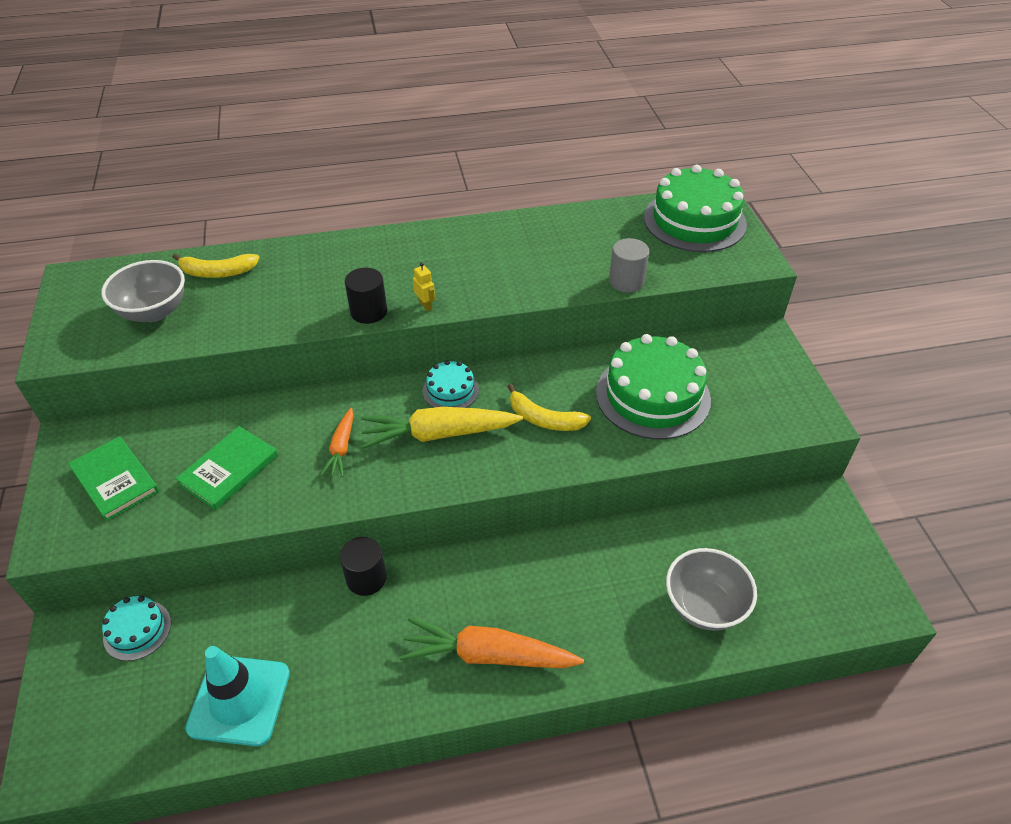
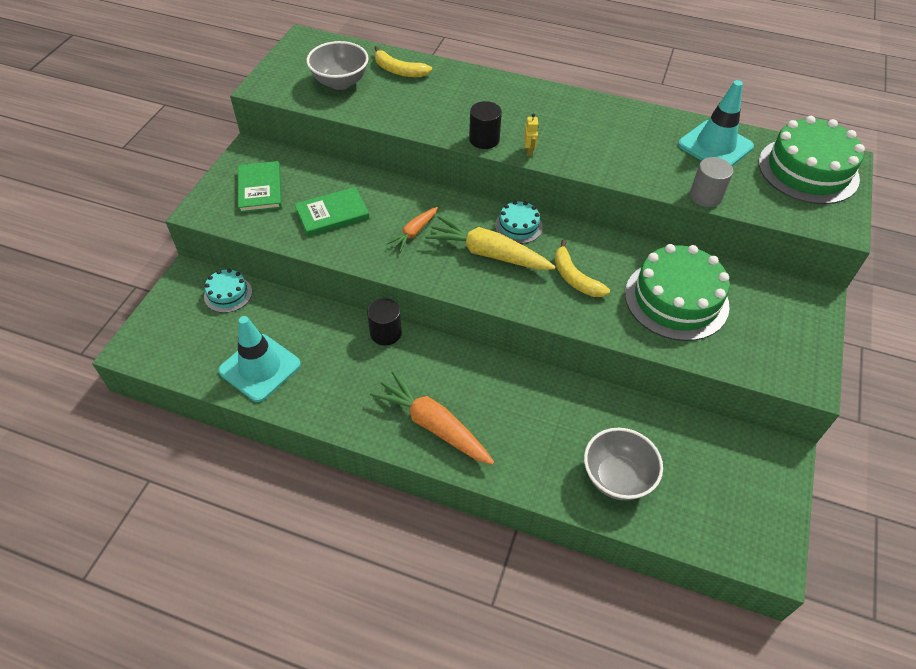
camera: 30 degrees right, 5 degrees up
none -> turquoise traffic cone [678,80,754,166]

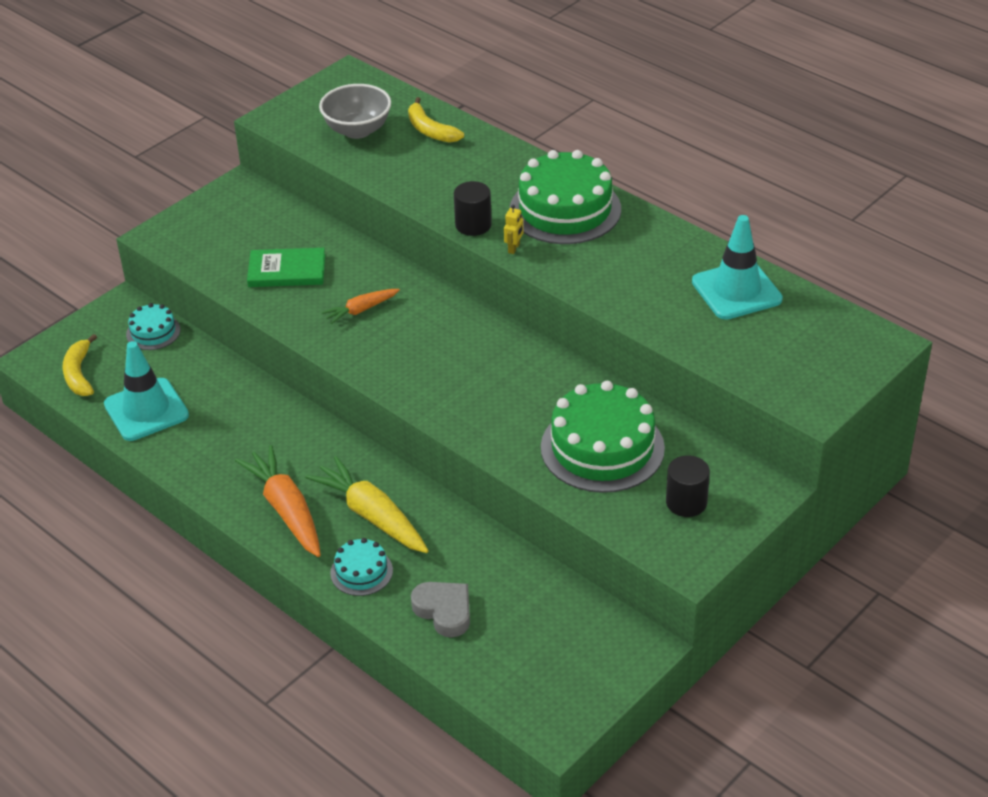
camera: 25 degrees right, 10 degrees down
green book [238,161,282,213] -> none
black cylinder [367,298,402,346] -> black cylinder moved to [666,455,710,517]
yellow carrot [425,216,556,270] -> yellow carrot moved to [305,456,429,553]
turquoise cake [495,201,543,244] -> turquoise cake moved to [330,538,393,596]
yellow banana [555,240,610,297] -> yellow banana moved to [63,334,97,396]
grey bowl [584,428,663,501] -> grey heart [411,582,470,638]
grey cylinder [690,157,733,207] -> none
green cake [759,116,865,204] -> green cake moved to [510,150,621,244]

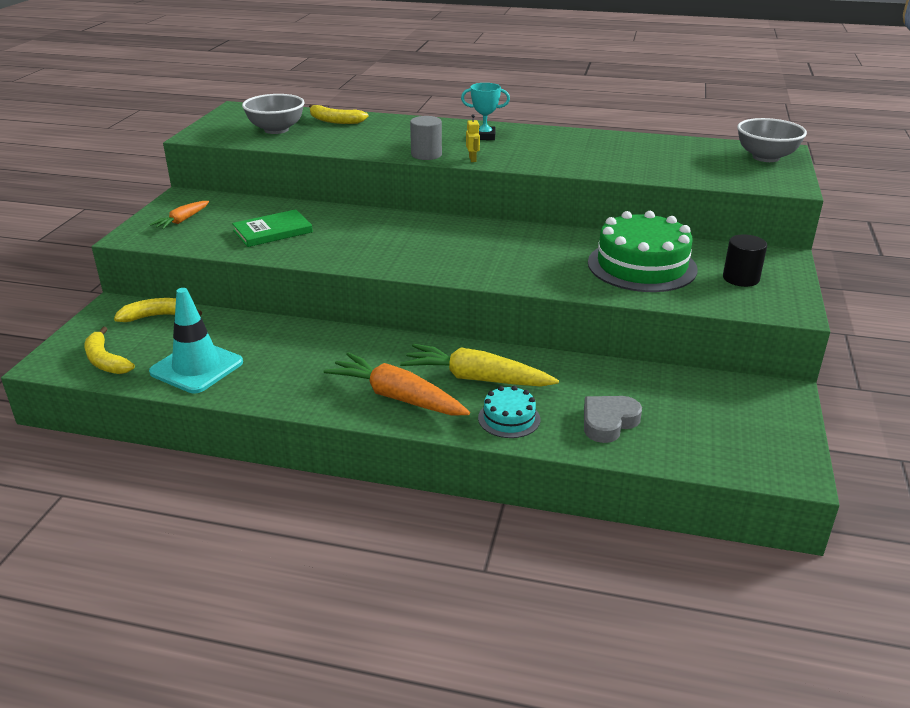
camera: 30 degrees left, 10 degrees down
turquoise cake [126,303,180,350] -> yellow banana [114,298,202,322]
orange carrot [321,289,400,325] -> orange carrot moved to [150,201,209,229]
grey heart [411,582,470,638] -> grey heart turned 60 degrees counterclockwise [584,396,642,443]
black cylinder [454,181,492,236] -> grey cylinder [410,116,442,160]
green cake [510,150,621,244] -> turquoise trophy [461,83,510,140]
turquoise traffic cone [692,215,783,320] -> none
none -> grey bowl [737,118,807,162]

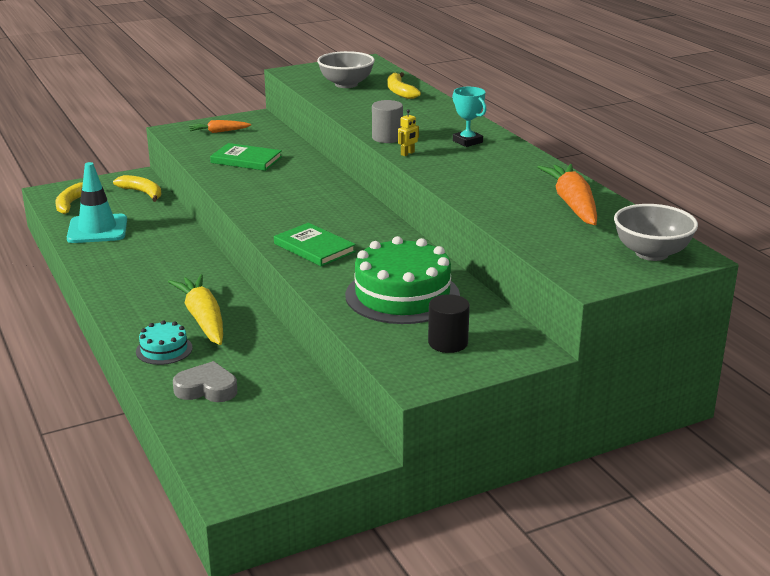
camera: 50 degrees right, 5 degrees down
orange carrot [324,352,470,415] -> orange carrot moved to [537,164,597,225]
none -> green book [274,223,356,267]

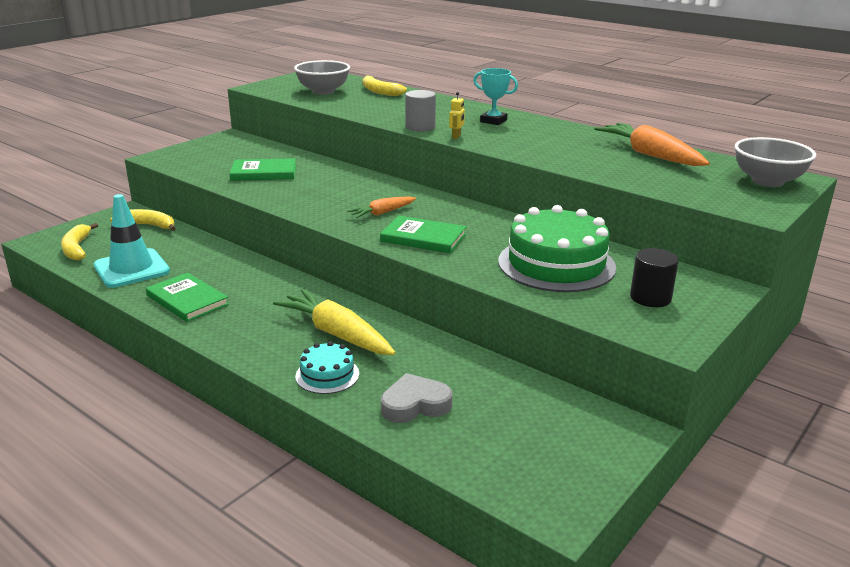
camera: 25 degrees left, 0 degrees up
orange carrot [189,120,251,133] -> orange carrot moved to [347,197,416,218]
none -> green book [146,272,229,322]

